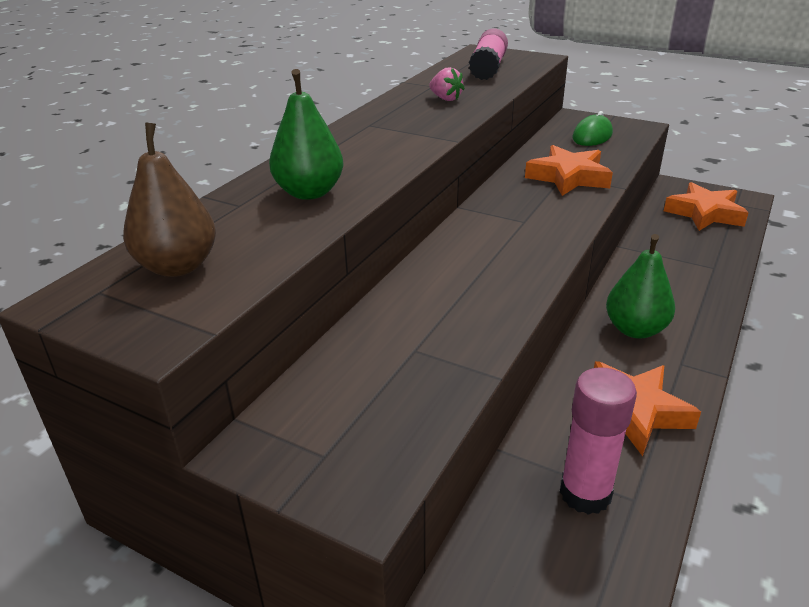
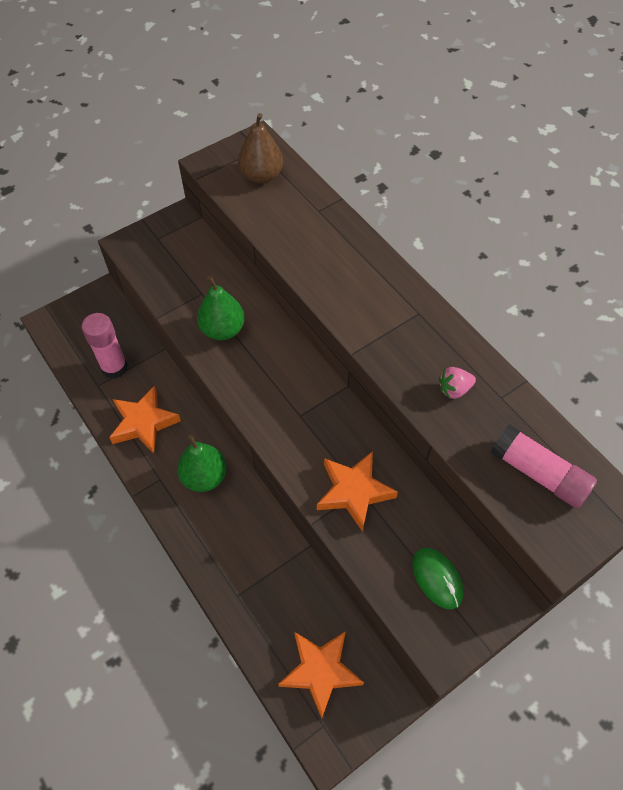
camera: 115 degrees right, 25 degrees up
green pear [269,69,343,200] -> green pear moved to [197,276,245,340]

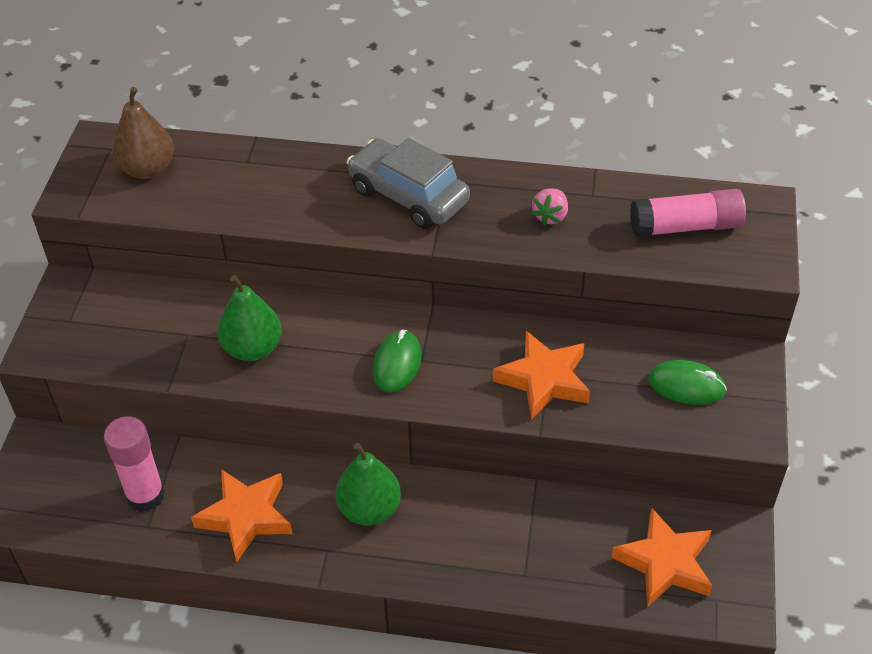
camera: 45 degrees left, 10 degrees down
none -> grey car [347,138,470,229]
none -> green mouse [373,330,422,392]

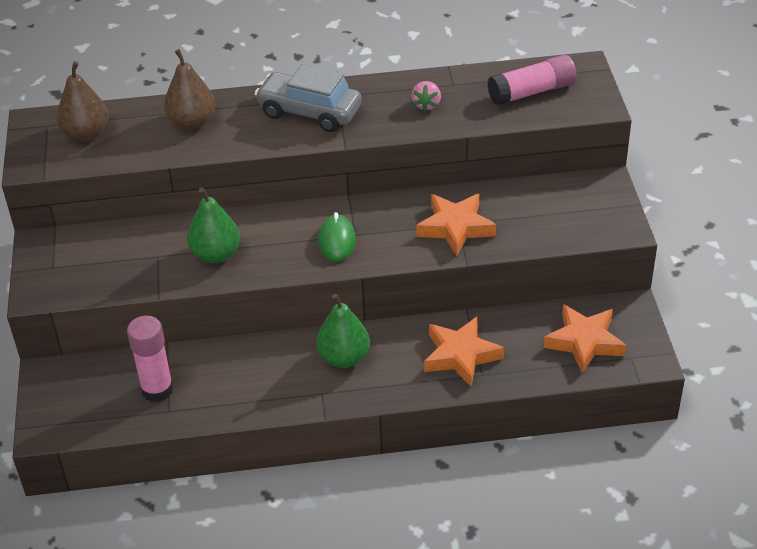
camera: 15 degrees left, 5 degrees down
orange star [191,469,292,562] -> orange star moved to [424,317,504,387]
green mouse [648,360,727,405] -> none
none -> brown pear [164,49,215,129]

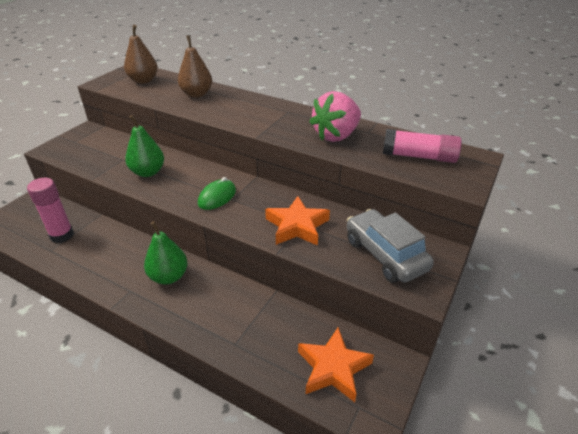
camera: 35 degrees right, 5 degrees down
grey car [255,64,362,132] -> grey car moved to [347,209,434,283]
pink strawberry [411,81,441,111] -> pink strawberry [309,91,361,142], size x2.07
orange star [424,317,504,387] -> none

